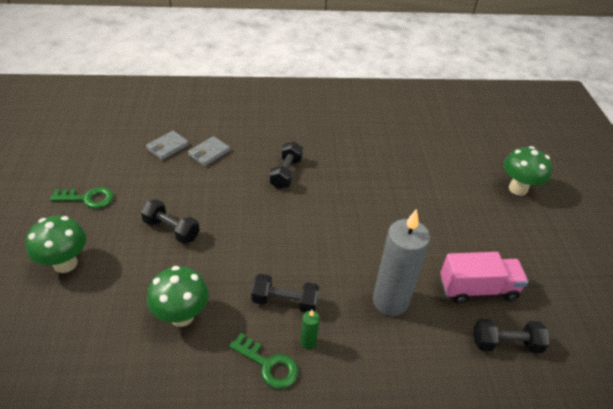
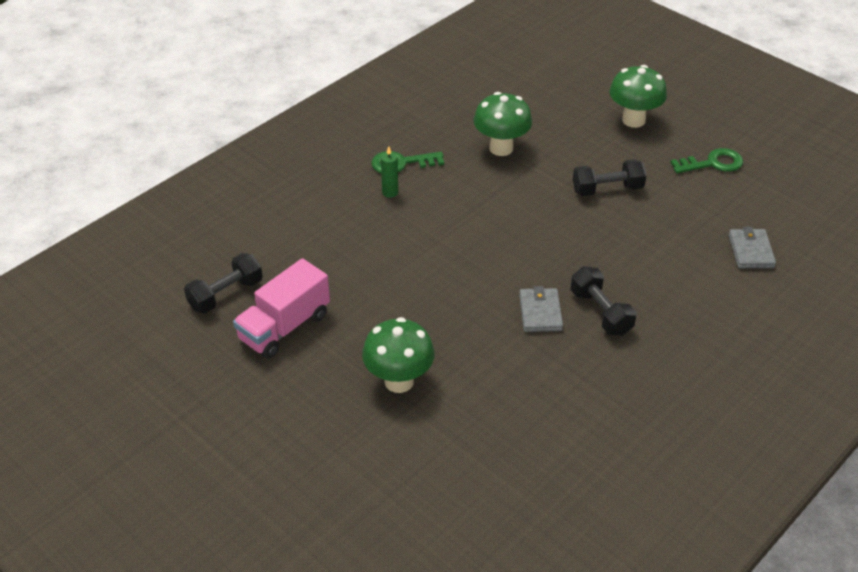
camera: 140 degrees right, 0 degrees up
green key [50,187,114,208] -> green key turned 150 degrees counterclockwise [670,148,743,173]
grey wallet [188,136,230,166] -> grey wallet moved to [519,286,563,332]
black dumbbell [251,274,319,313] -> none
grey candle [373,209,430,316] -> none
green mushroom [504,146,552,196] -> green mushroom moved to [362,317,435,393]

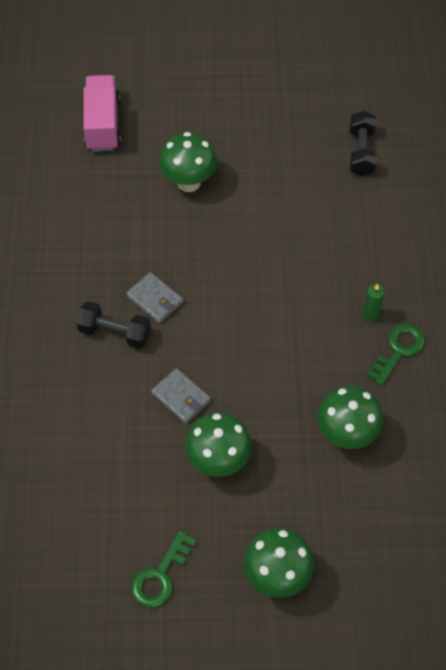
camera: 135 degrees right, 15 degrees up
pink truck [233,258,330,358] -> pink truck moved to [83,75,121,151]
black dumbbell [573,159,647,196] -> green mushroom [185,413,252,477]
grey wallet [729,227,776,268] -> grey wallet moved to [151,368,211,424]

